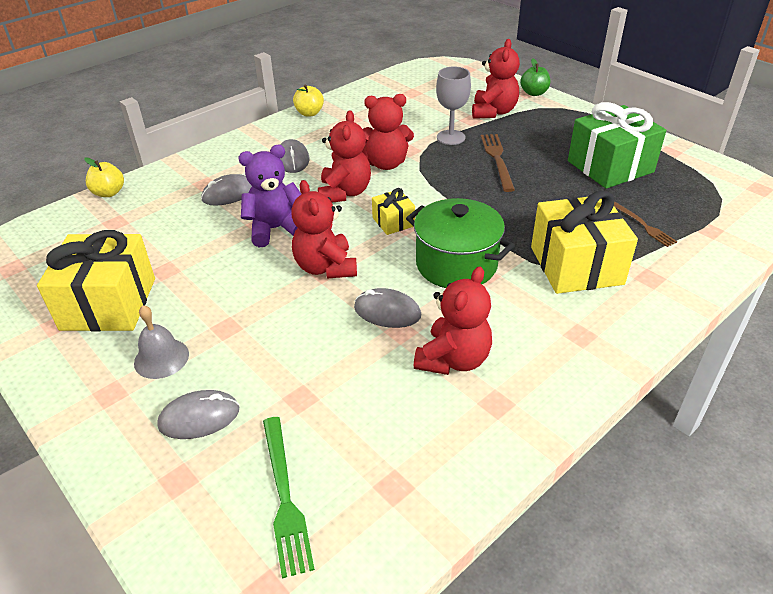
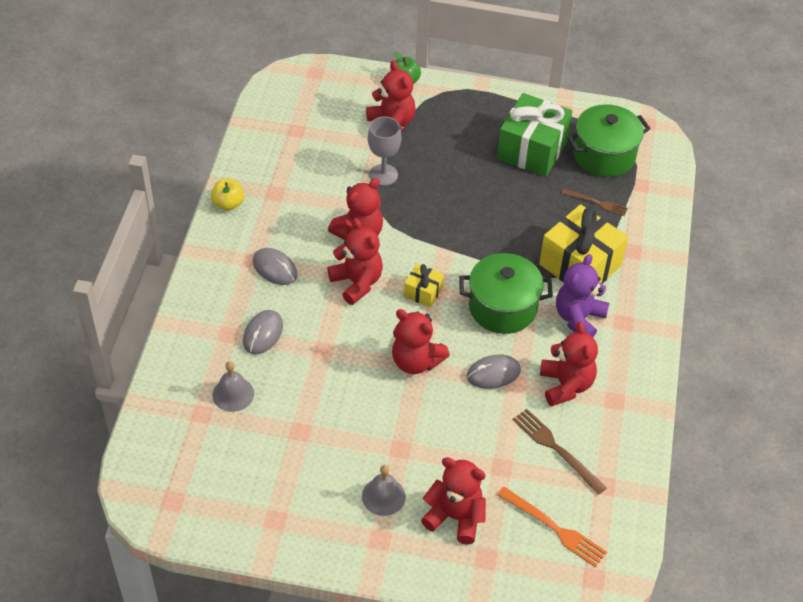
camera: 40 degrees left, 10 degrees up
yellow gift [37,230,155,332] -> none
yellow apple [84,157,124,197] -> none
grey mouse [157,390,239,439] -> red teddy bear [421,457,486,544]
purple teddy bear [238,145,301,247] -> purple teddy bear moved to [556,254,609,337]
green fork [263,417,315,578] -> orange fork [497,487,607,567]
brown fork [481,134,515,192] -> brown fork moved to [513,409,607,495]
none -> grey bell [212,361,254,412]
none -> green pot [567,104,651,177]

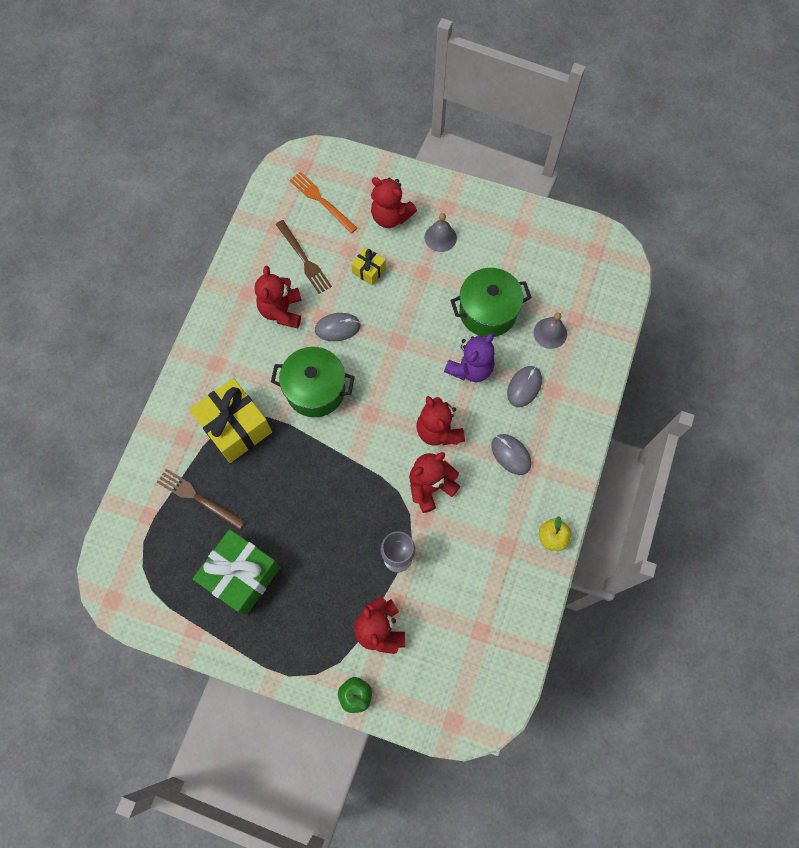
camera: 170 degrees left, 20 degrees up
red teddy bear [392,309,450,374] -> none
yellow gift [404,264,444,308] -> yellow gift moved to [351,247,386,286]
purple teddy bear [556,254,609,337] -> purple teddy bear moved to [444,333,495,382]
brown fork [561,189,628,216] -> brown fork [157,469,245,530], size x1.52
green pot [567,104,651,177] -> green pot moved to [450,268,532,337]

